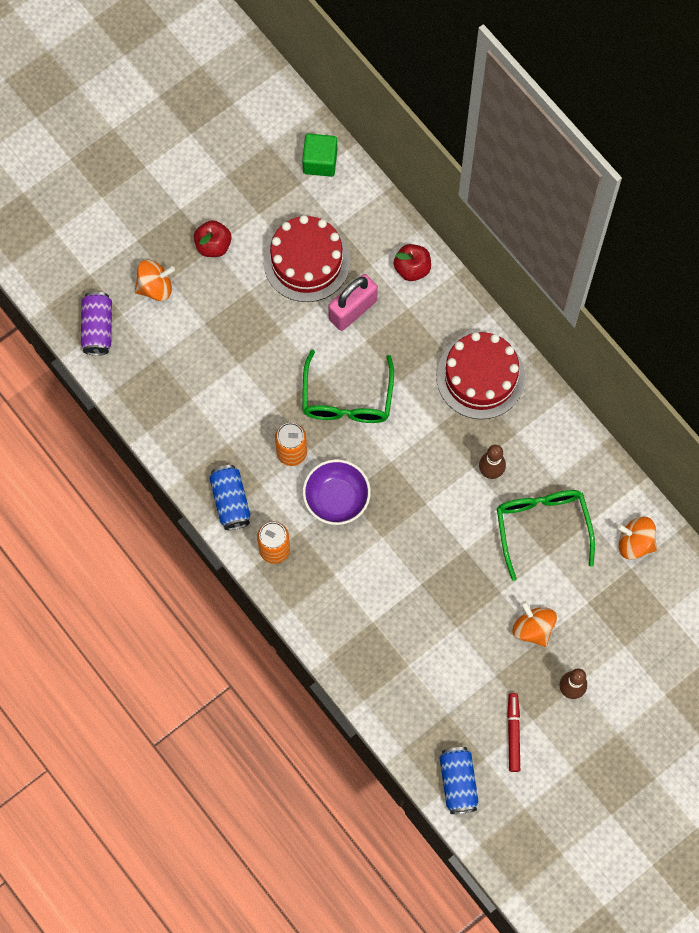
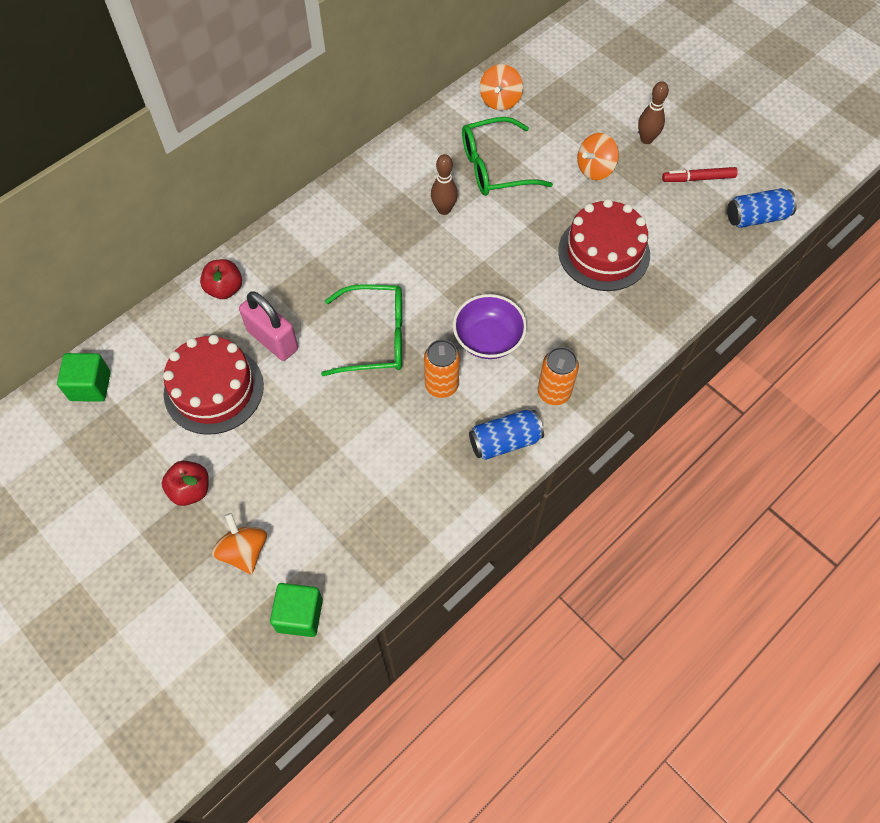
camera: 95 degrees left, 10 degrees down
purple can [81,292,112,356] -> green cube [270,583,323,637]
red cake [437,332,525,419] -> red cake moved to [558,199,650,291]

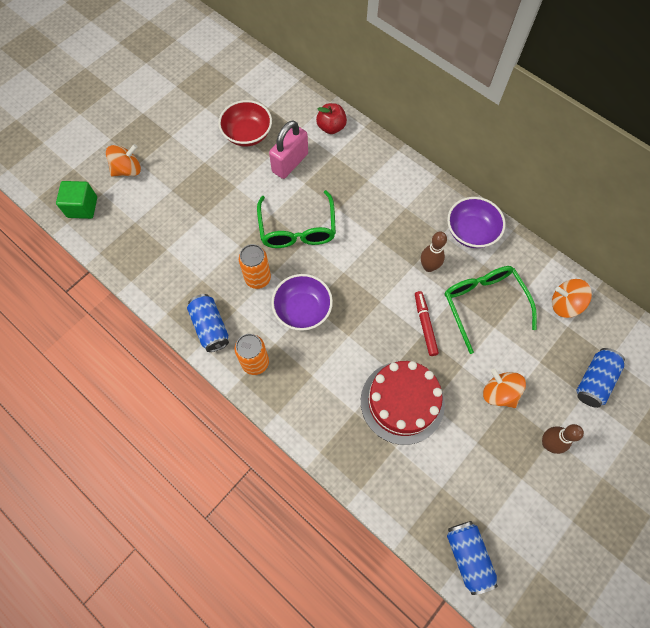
camera: 85 degrees right, 5 degrees up
green cube [57,353,111,402] -> none
red apple [162,461,209,506] -> none
red cake [163,335,264,435] -> red bowl [218,100,272,147]
red marker [662,167,738,182] -> red marker moved to [415,291,439,356]
none -> purple bowl [447,197,506,248]
none -> blue can [576,348,625,408]

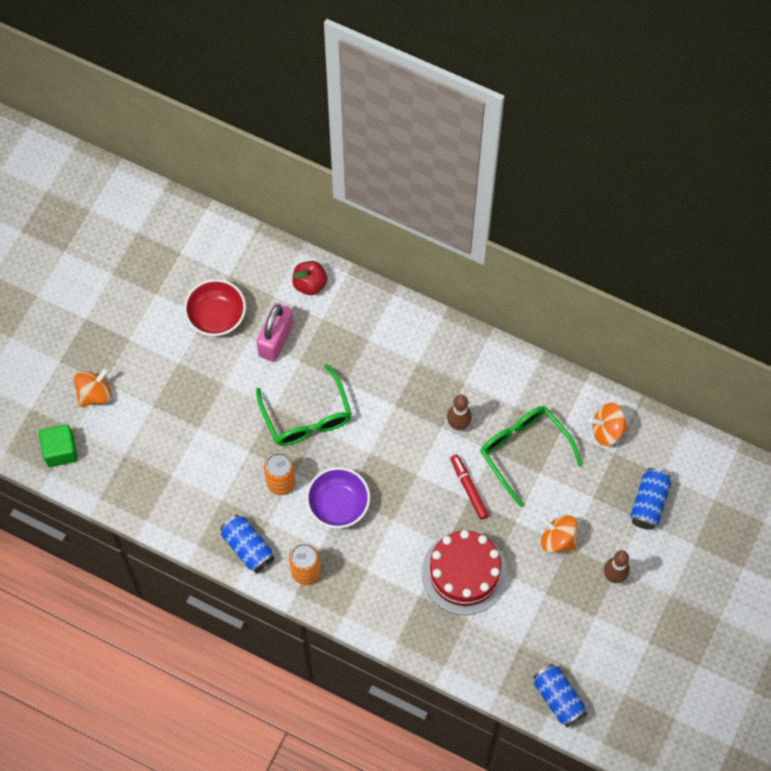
camera: 15 degrees left, 0 degrees up
purple bowl [447,197,506,248] -> none

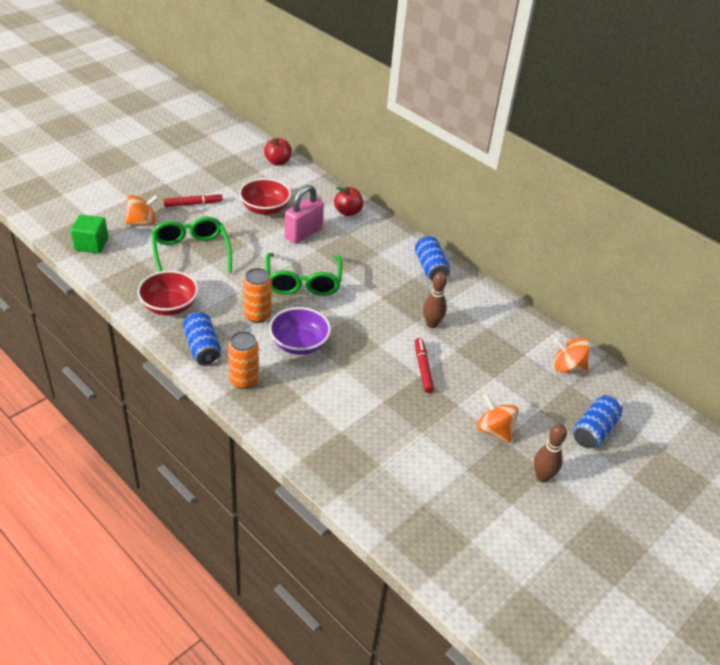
camera: 15 degrees right, 25 degrees down
red cake [421,530,508,615] -> none
green glasses [480,406,582,507] -> green glasses moved to [151,217,232,273]
blue can [533,664,587,727] -> blue can moved to [415,236,450,281]
none -> red bowl [137,270,199,315]
none -> red marker [163,193,223,207]
none -> red apple [264,138,292,165]

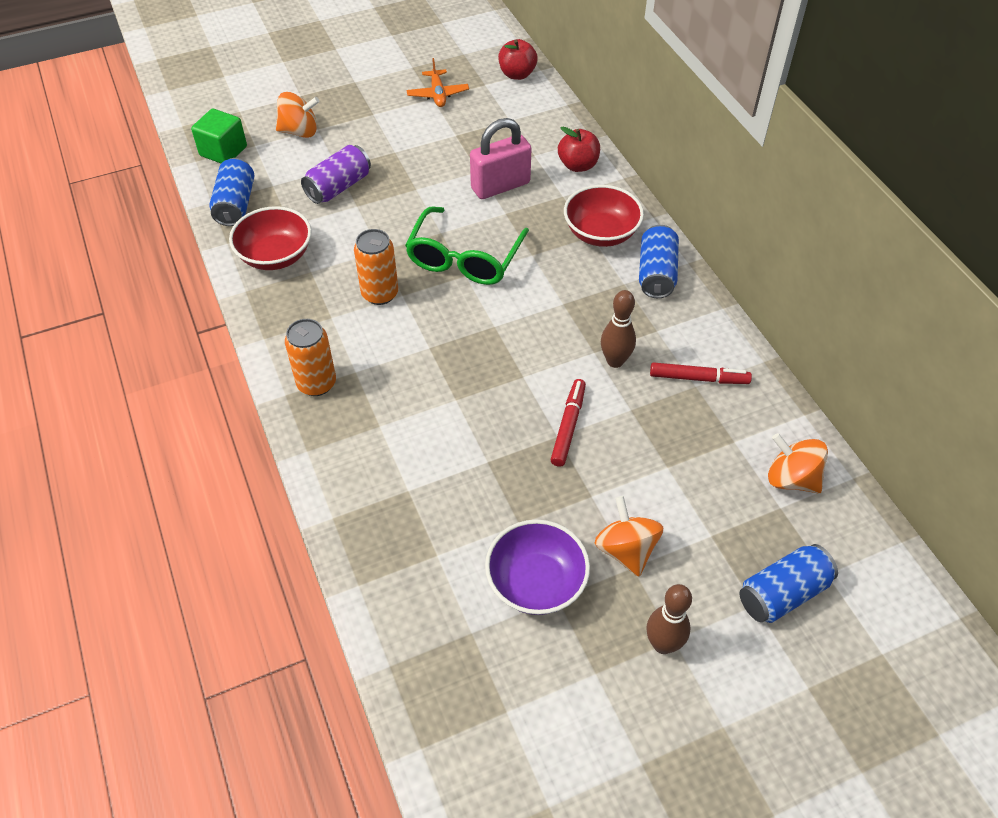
camera: 25 degrees right, 10 degrees up
green glasses [151,217,232,273] -> purple can [301,145,371,204]
red marker [163,193,223,207] -> red marker moved to [650,362,752,384]
blue can [183,312,221,366] -> blue can moved to [209,158,254,226]
red bowl [239,178,291,215] -> red bowl moved to [564,185,644,247]
purple bowl [269,307,331,355] -> purple bowl moved to [485,519,590,615]
none -> orange plane [407,58,469,107]

